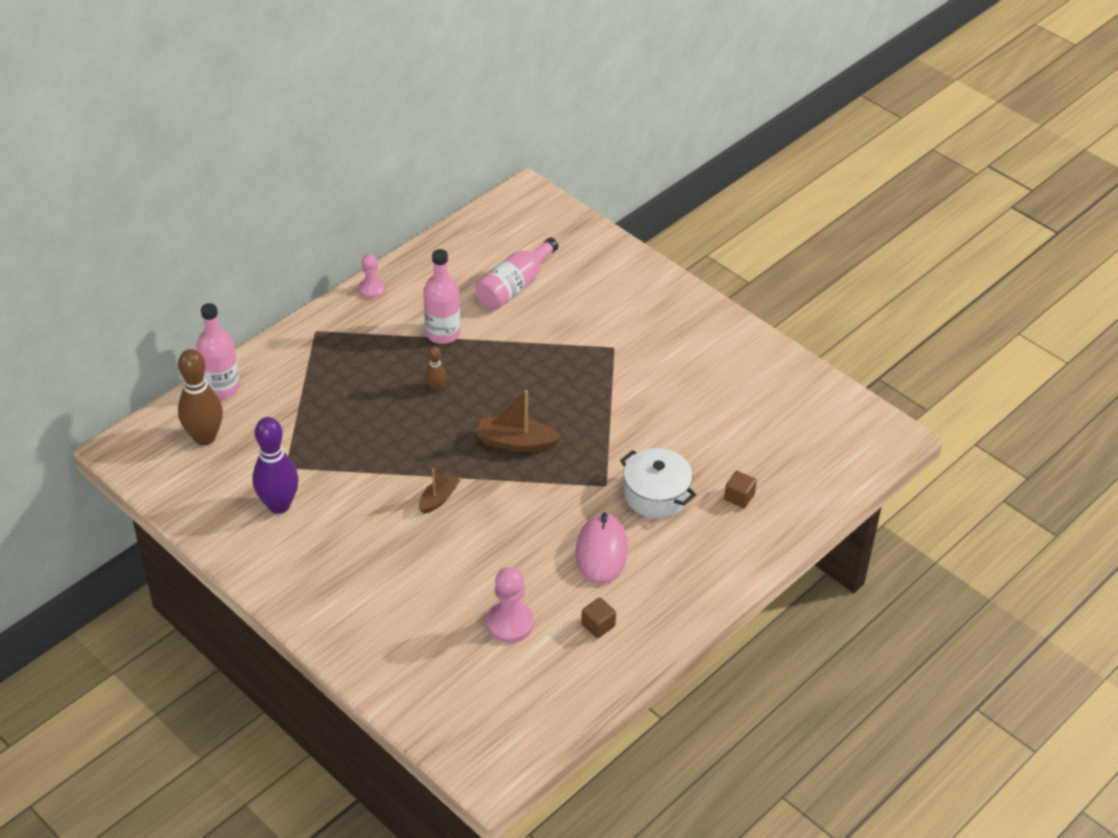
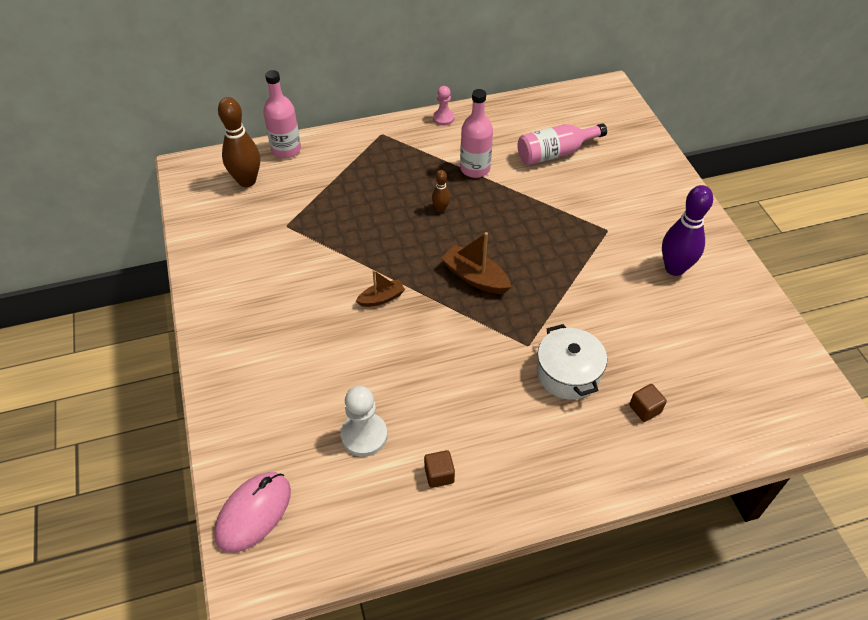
camera: 30 degrees right, 5 degrees up
purple bowling pin [252,417,299,514] -> purple bowling pin moved to [662,185,713,276]
pink pawn [486,567,534,643] -> white pawn [341,386,387,457]
pink mouse [576,512,628,584] -> pink mouse moved to [214,472,291,553]

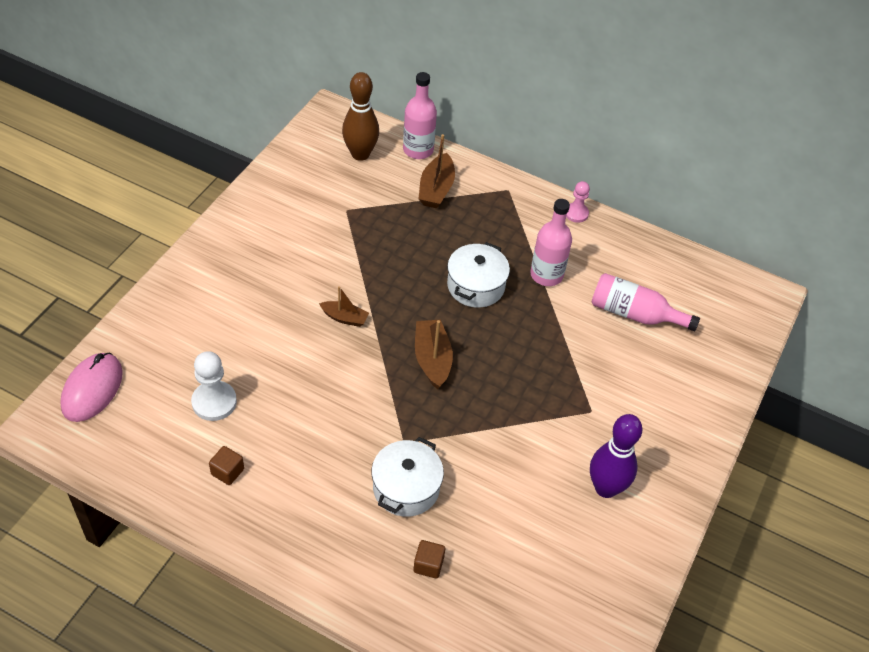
camera: 40 degrees right, 0 degrees up
pink mouse [214,472,291,553] -> pink mouse turned 60 degrees counterclockwise [60,353,123,422]
brown bowling pin [432,170,450,212] -> white pot [447,242,510,308]
none -> brown boat [419,134,455,208]

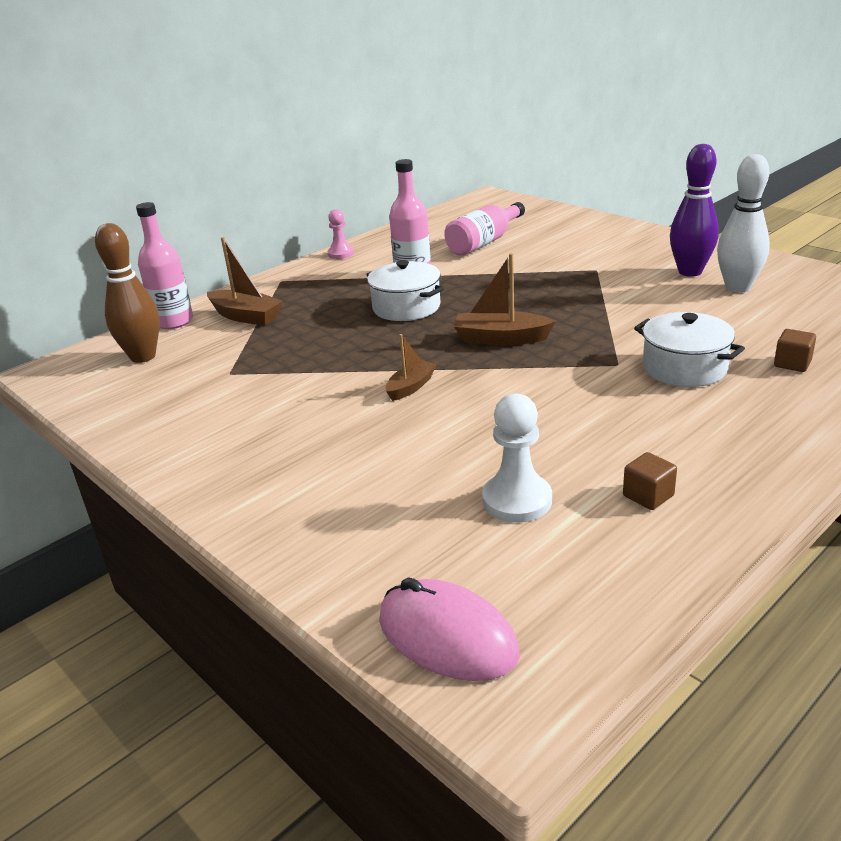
camera: 65 degrees left, 20 degrees down
none -> white bowling pin [717,154,770,293]

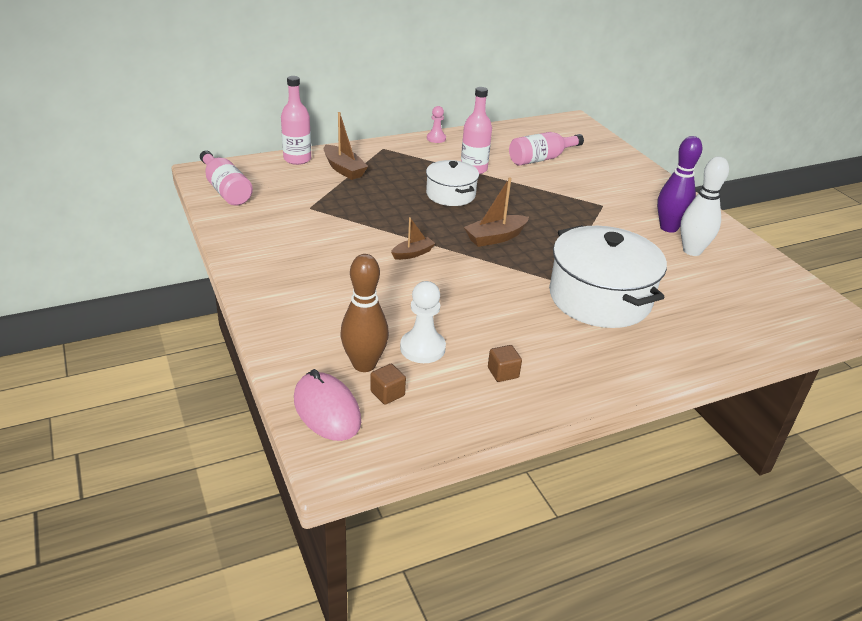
camera: 15 degrees right, 5 degrees up
brown bowling pin [95,223,160,363] -> brown bowling pin moved to [340,254,389,372]
brown boat [454,253,556,345] -> brown boat turned 60 degrees counterclockwise [464,177,529,247]
white pot [634,312,745,387] -> white pot [549,225,667,328], size x1.73
brown cube [774,329,816,372] -> brown cube moved to [370,364,406,405]
none -> pink bottle [200,150,253,205]

